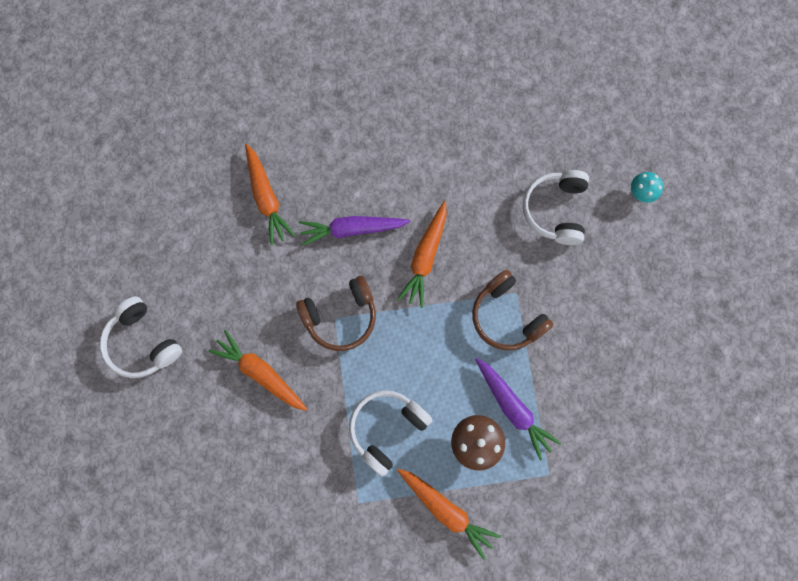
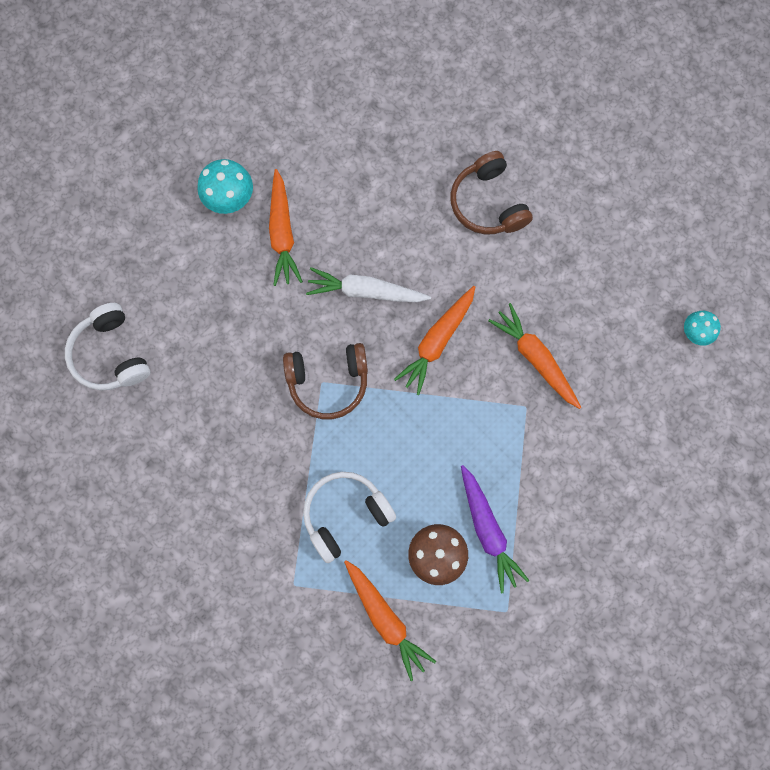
camera: 15 degrees right, 0 degrees up
orange carrot [209,330,307,411] -> orange carrot moved to [488,303,581,409]
purple carrot [299,216,411,246] -> white carrot [306,267,431,302]
brown headphones [472,270,553,350] -> brown headphones moved to [450,151,533,234]
white headphones [523,170,589,245] -> none
none -> turquoise mushroom [198,159,253,214]

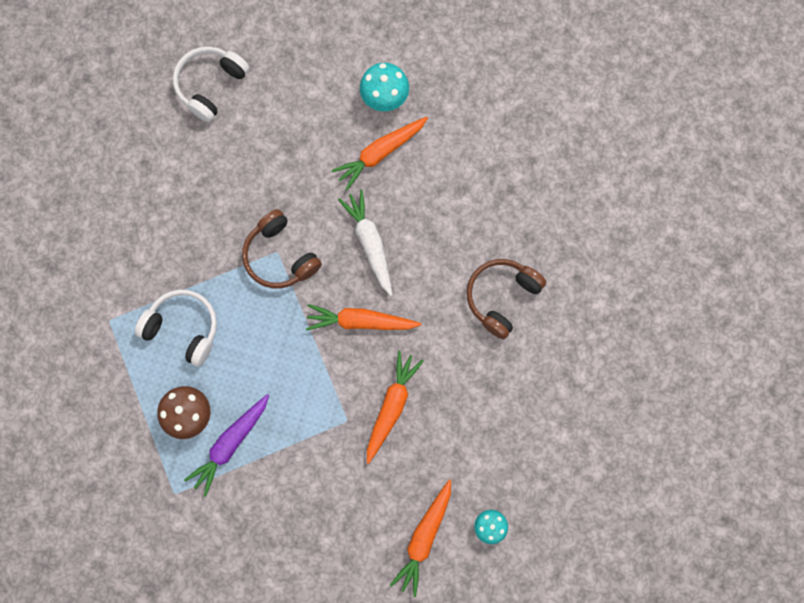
camera: 60 degrees right, 0 degrees up
orange carrot [344,560,436,681] -> orange carrot moved to [390,480,451,597]

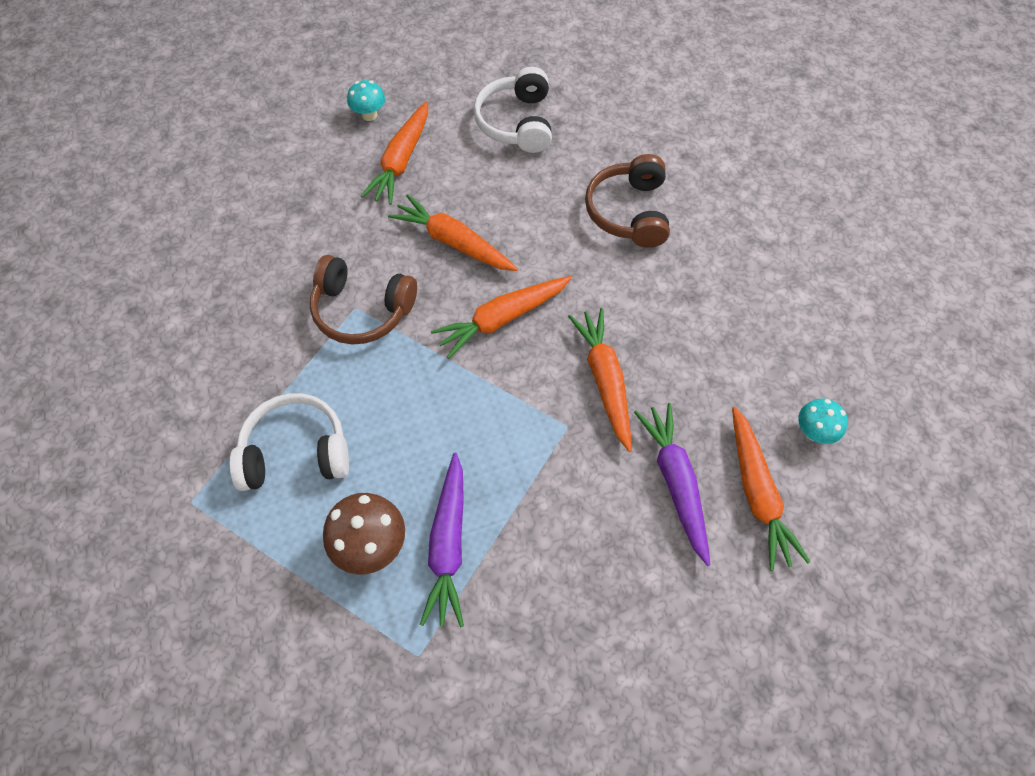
camera: 35 degrees left, 15 degrees down
white headphones [173,46,250,122] -> white headphones moved to [473,67,552,153]
white carrot [338,190,393,296] -> orange carrot [388,194,518,271]
turquoise mushroom [360,63,409,111] -> turquoise mushroom [347,80,385,121], size x0.63
none -> purple carrot [634,403,710,566]

